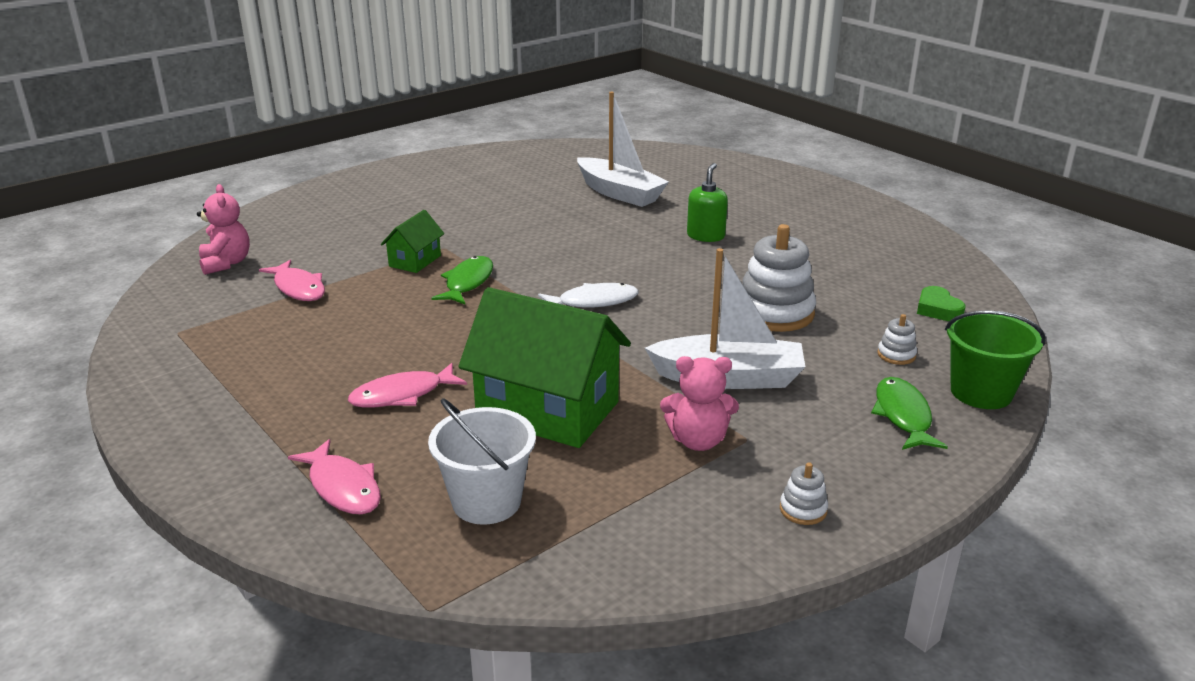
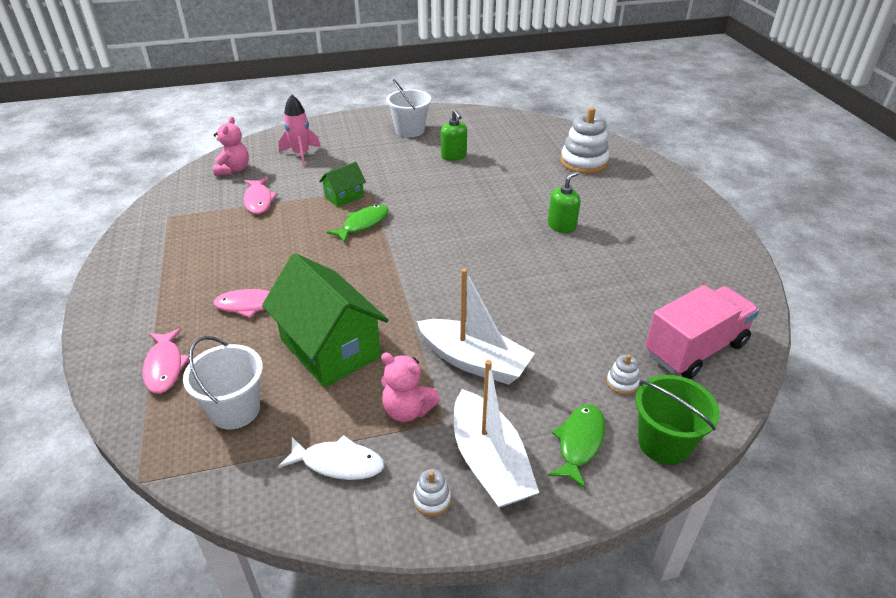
camera: 25 degrees right, 10 degrees up
white fish [538,283,639,308] -> white fish moved to [278,435,385,480]
white boat [577,92,669,207] -> white boat moved to [454,360,539,508]
white stacking toy [743,224,816,332] -> white stacking toy moved to [560,107,609,174]
green heart [917,286,966,321] -> pink truck [645,285,759,379]
none -> pink rocket [278,94,321,166]
none -> white bucket [386,79,431,137]
none -> green soap dispenser [441,109,467,161]

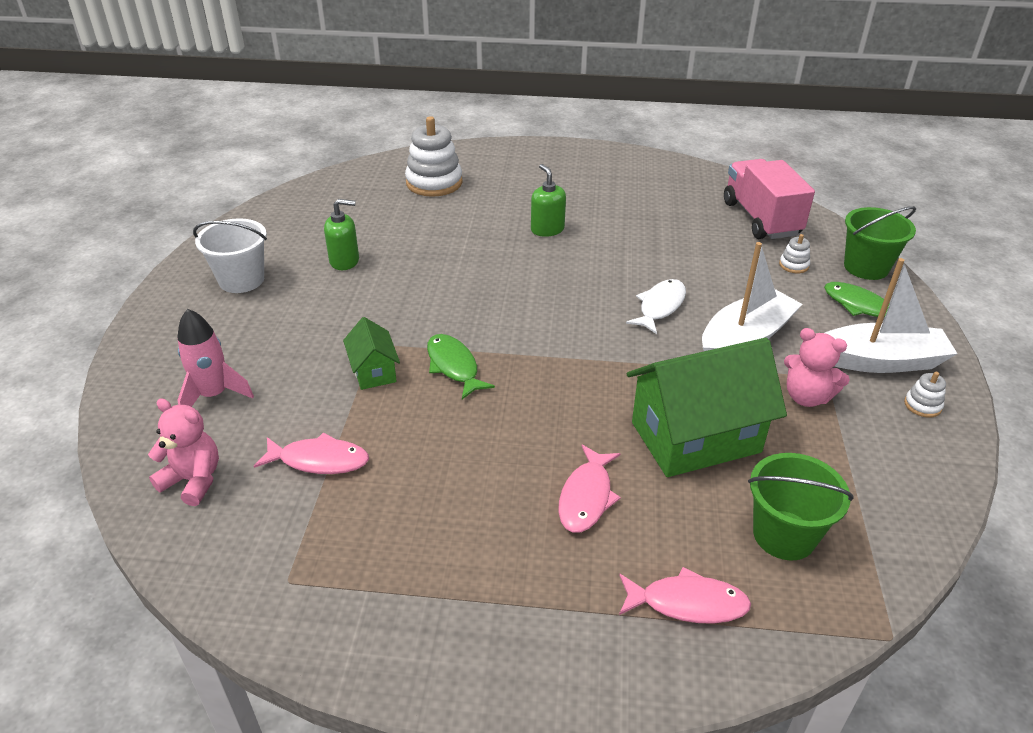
camera: 70 degrees left, 0 degrees up
white bucket [183,336,263,429] -> green bucket [748,453,854,561]
white fish [278,435,385,480] -> white fish moved to [626,279,686,334]
pink teddy bear [381,352,440,422] -> pink teddy bear turned 75 degrees clockwise [784,328,850,407]

